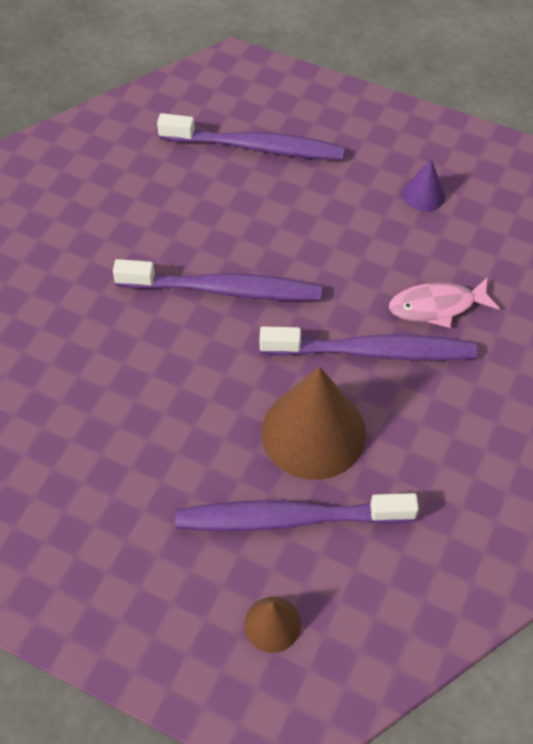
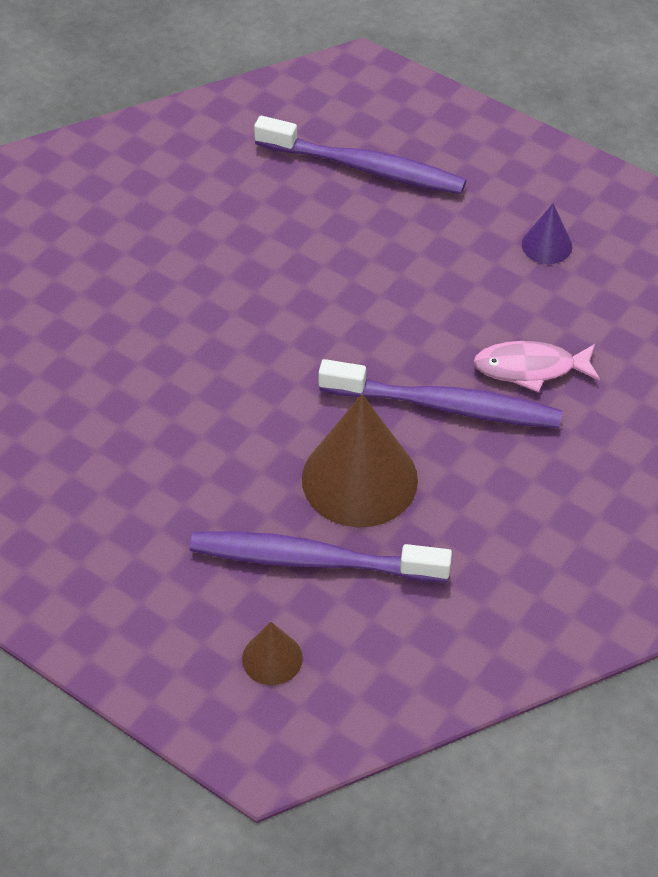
camera: 10 degrees right, 5 degrees down
purple toothbrush [113,259,322,301] -> none

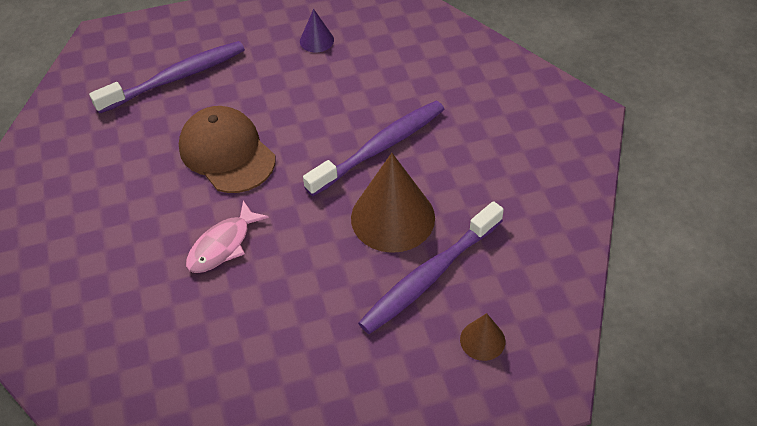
camera: 50 degrees left, 0 degrees up
pink fish [473,341,600,393] -> pink fish moved to [186,200,269,273]
none -> brown cap [179,106,275,193]

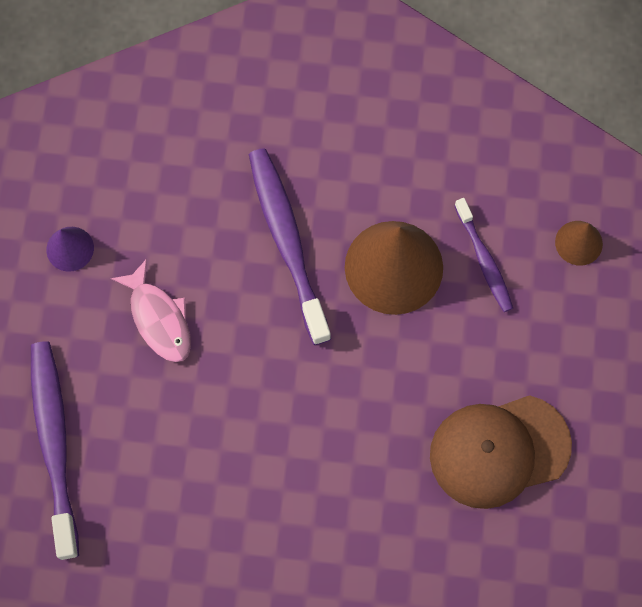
camera: 70 degrees left, 20 degrees up
brown cap [179,106,275,193] -> brown cap moved to [430,395,572,509]
pink fish [186,200,269,273] -> pink fish moved to [111,259,191,362]
purple toothbrush [358,201,504,334] -> purple toothbrush [454,198,513,312], size x0.57

